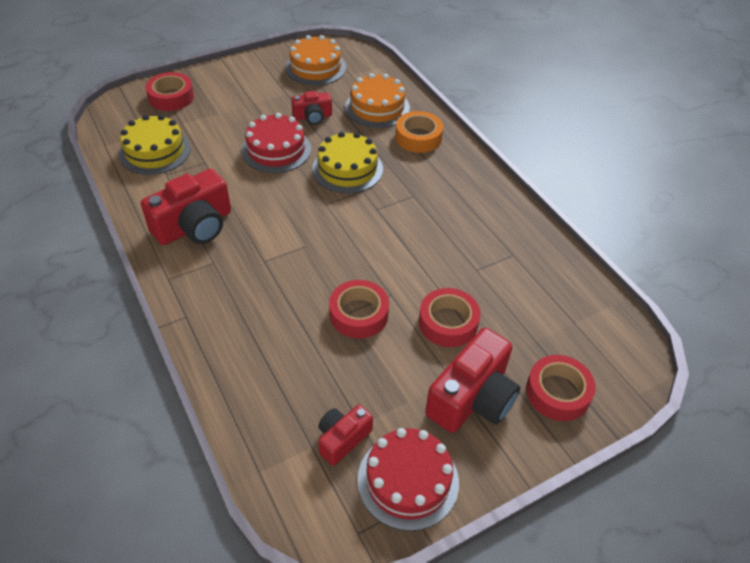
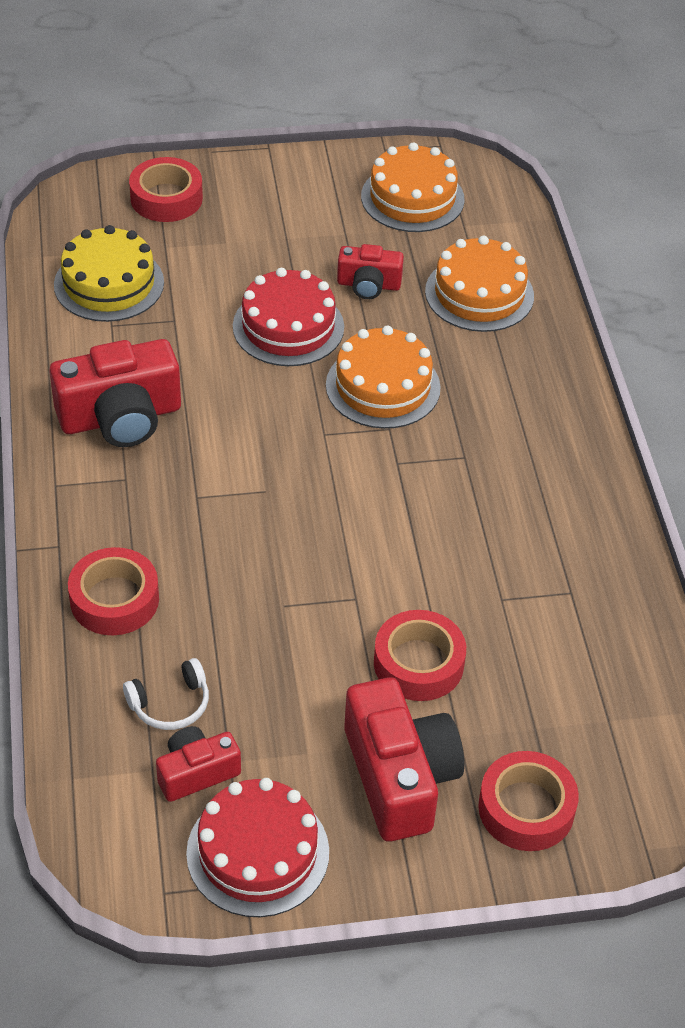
camera: 20 degrees right, 0 degrees up
yellow cake [312,132,383,193] -> orange cake [326,326,441,429]
red tape [329,280,389,339] -> red tape moved to [68,547,159,635]
orange tape [395,111,443,153] -> none
red camera [425,328,520,433] -> red camera turned 75 degrees counterclockwise [344,677,464,842]
none -> white headphones [123,658,209,730]

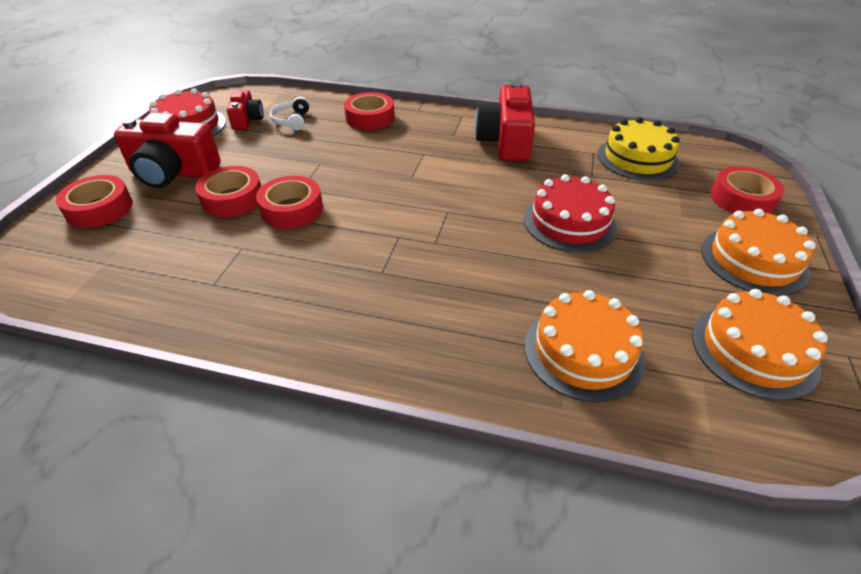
camera: 115 degrees right, 5 degrees down
orange cake [326,326,441,429] -> orange cake moved to [701,209,816,296]
red camera [337,244,404,299] -> none
none -> red tape [256,176,323,229]

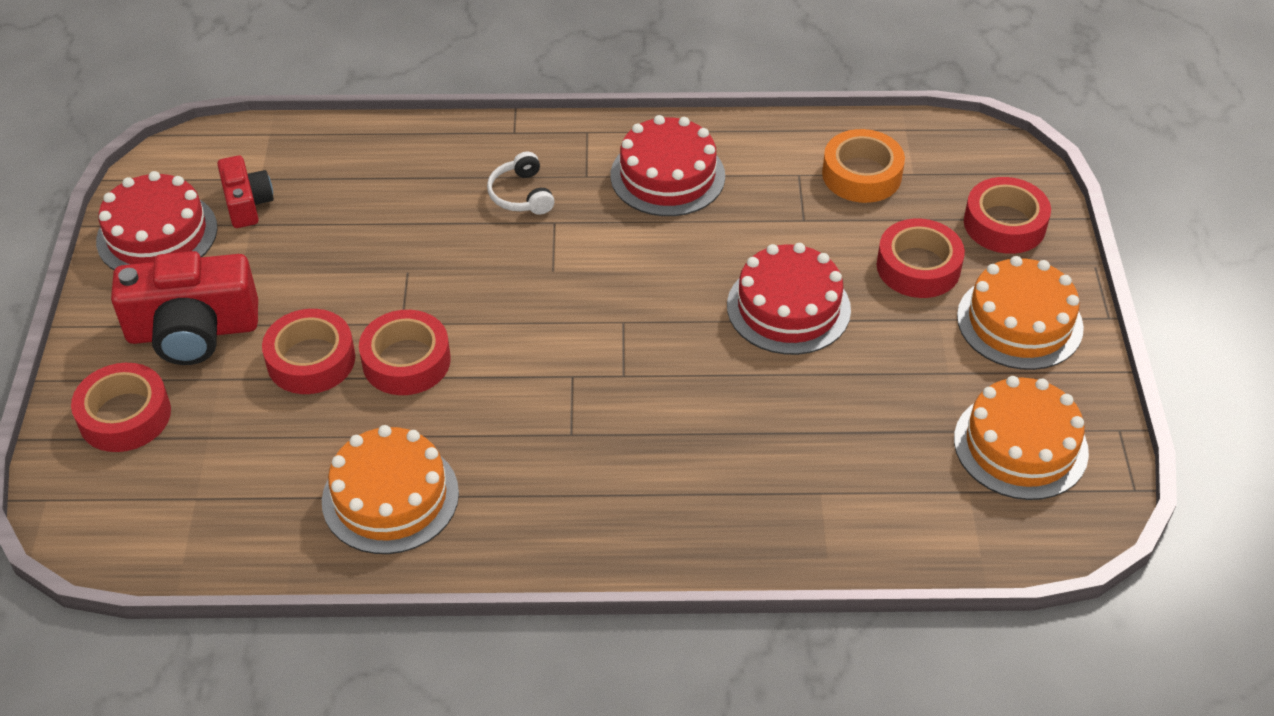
camera: 15 degrees left, 5 degrees up
white headphones [270,97,310,130] -> white headphones moved to [487,151,554,215]
red tape [344,92,395,130] -> red tape moved to [876,219,965,298]
red camera [475,82,535,161] -> red cake [610,115,725,216]
orange cake [524,290,645,402] -> orange cake moved to [322,425,459,554]
yellow cake [598,117,680,181] -> orange tape [822,129,905,203]

